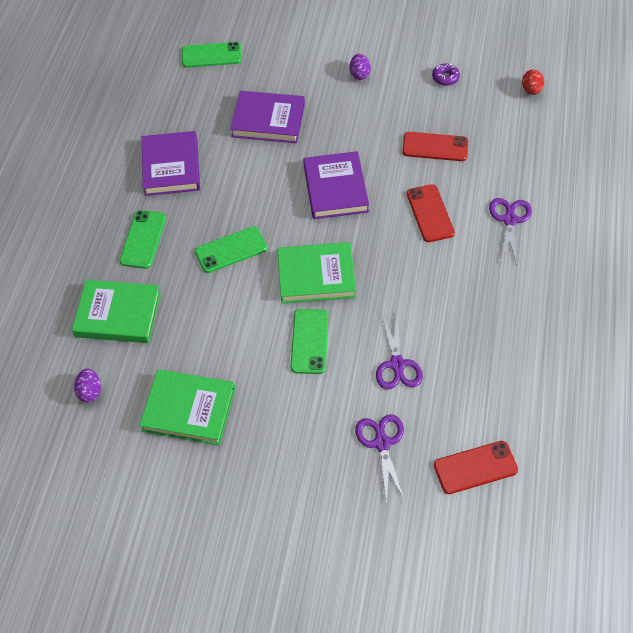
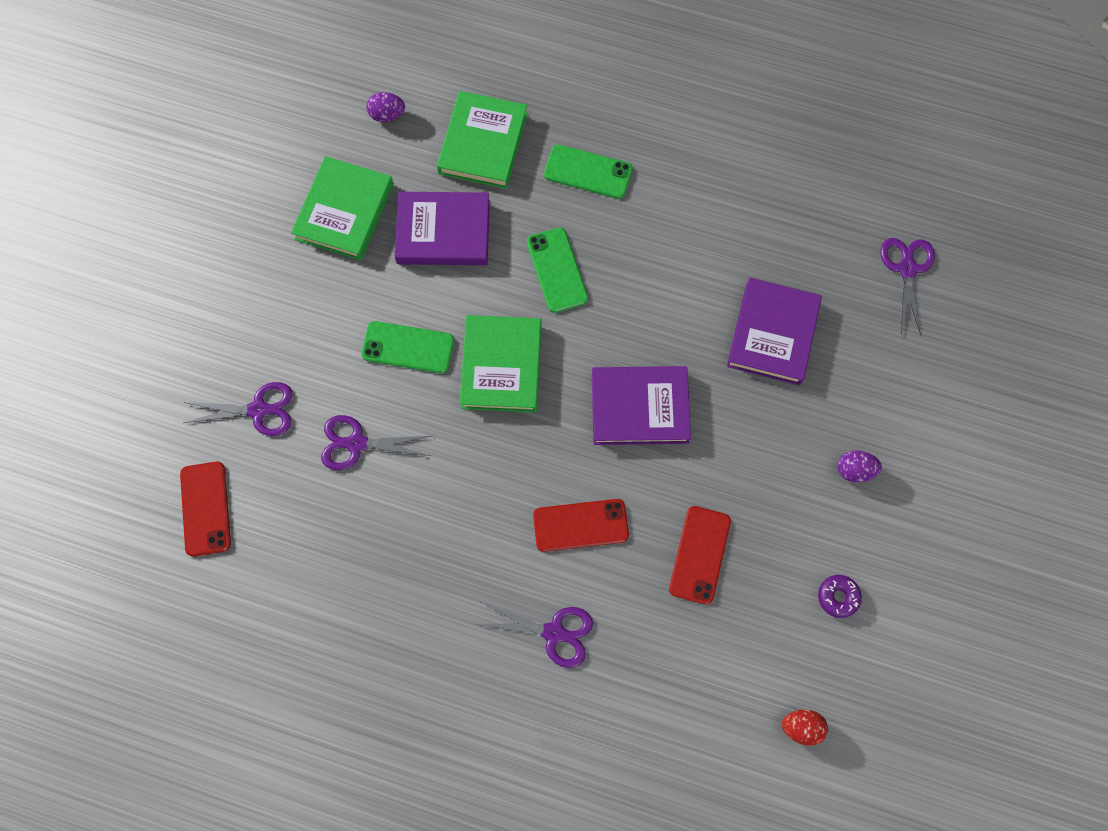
camera: 95 degrees right, 15 degrees up
purple book [142,131,200,196] -> purple book moved to [395,192,490,265]
green phone [182,42,242,68] -> purple scissors [881,238,935,335]

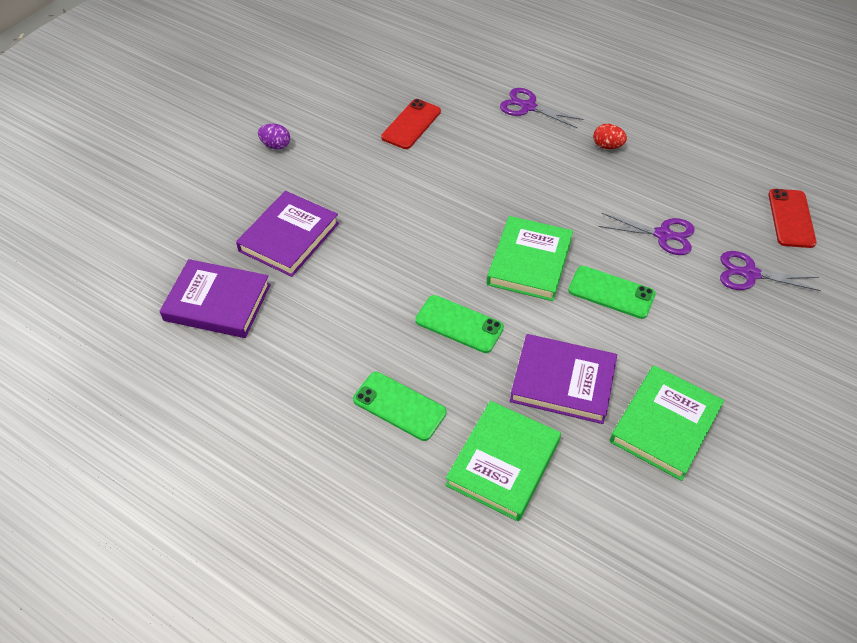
camera: 165 degrees left, 20 degrees down
purple egg [366,92,405,122] -> none
green phone [527,228,588,313] -> green phone turned 60 degrees counterclockwise [415,295,504,353]
red phone [533,499,629,552] -> none
purple book [592,366,691,445] -> purple book moved to [160,259,271,338]
red egg [782,710,828,746] -> red egg moved to [593,124,627,149]
purple donut [818,575,862,618] -> none
purple scissors [881,238,935,335] -> none

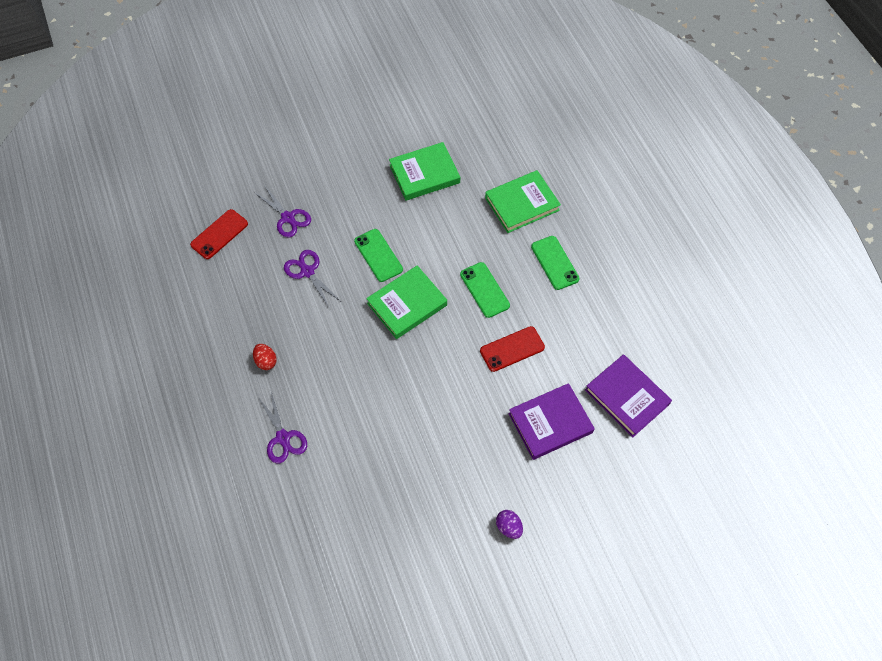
camera: 145 degrees left, 10 degrees up
red phone [381,99,441,149] -> red phone moved to [480,326,545,372]
purple book [510,334,617,424] -> none

